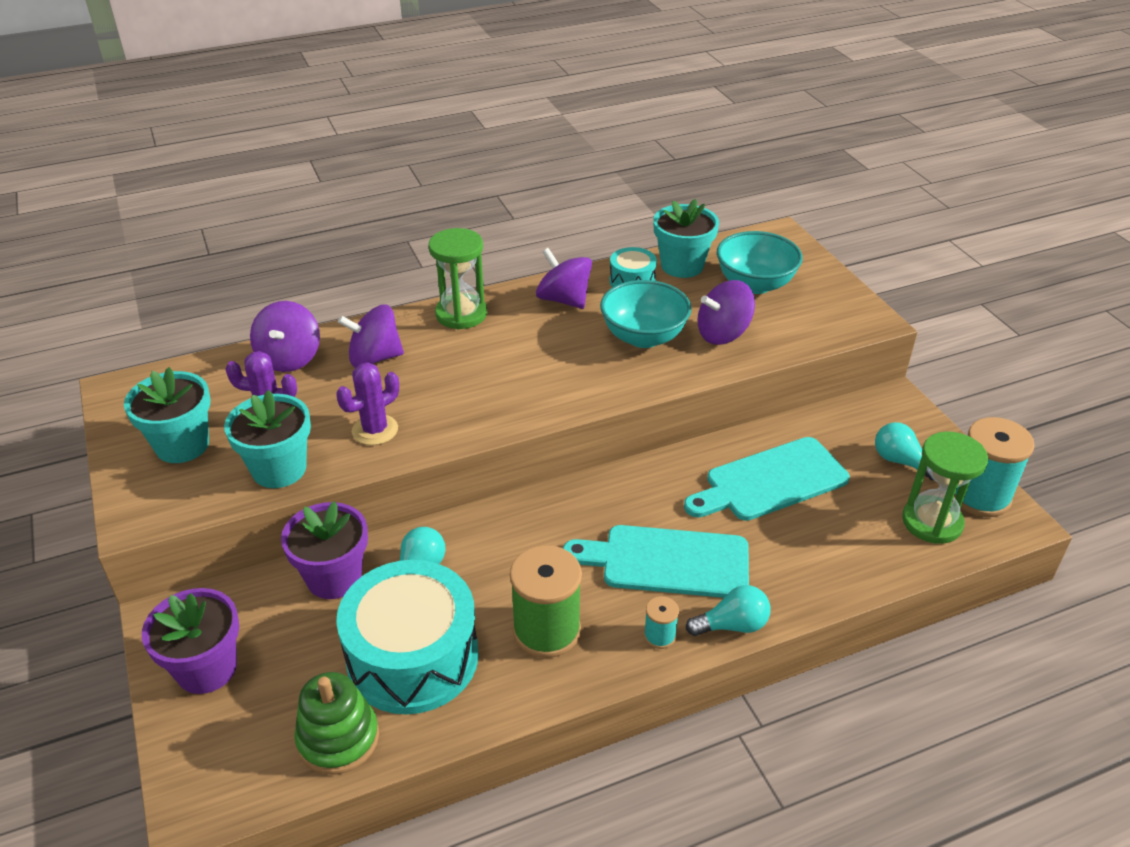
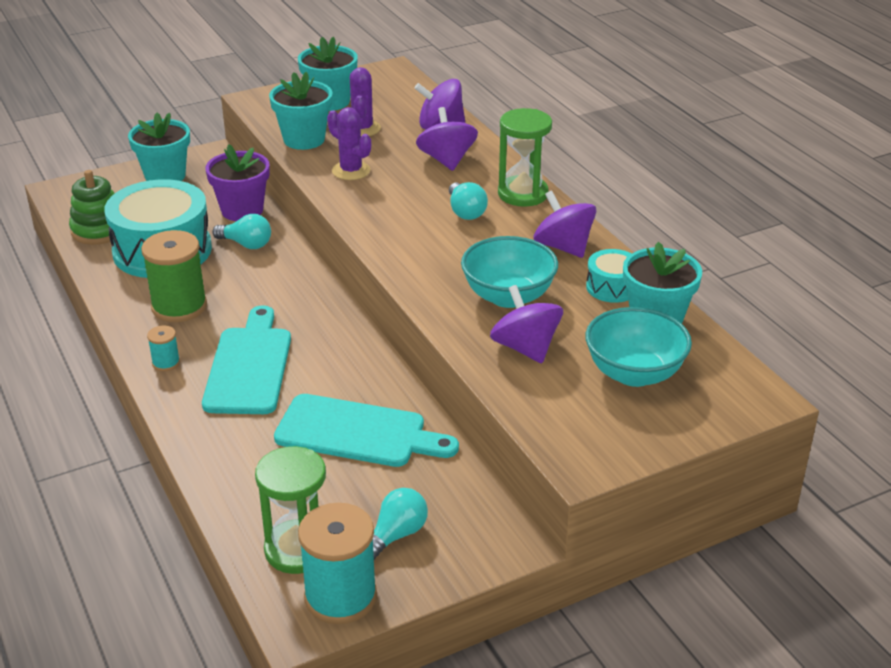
camera: 85 degrees right, 5 degrees down
purple flower pot [142,588,239,694] -> turquoise flower pot [128,113,190,181]
purple spinning top [536,248,592,309] -> purple spinning top turned 75 degrees counterclockwise [534,190,596,258]
turquoise cutting board [684,437,850,521] -> turquoise cutting board turned 135 degrees clockwise [274,394,459,467]
turquoise light bulb [686,585,771,636] -> turquoise light bulb moved to [449,182,488,220]

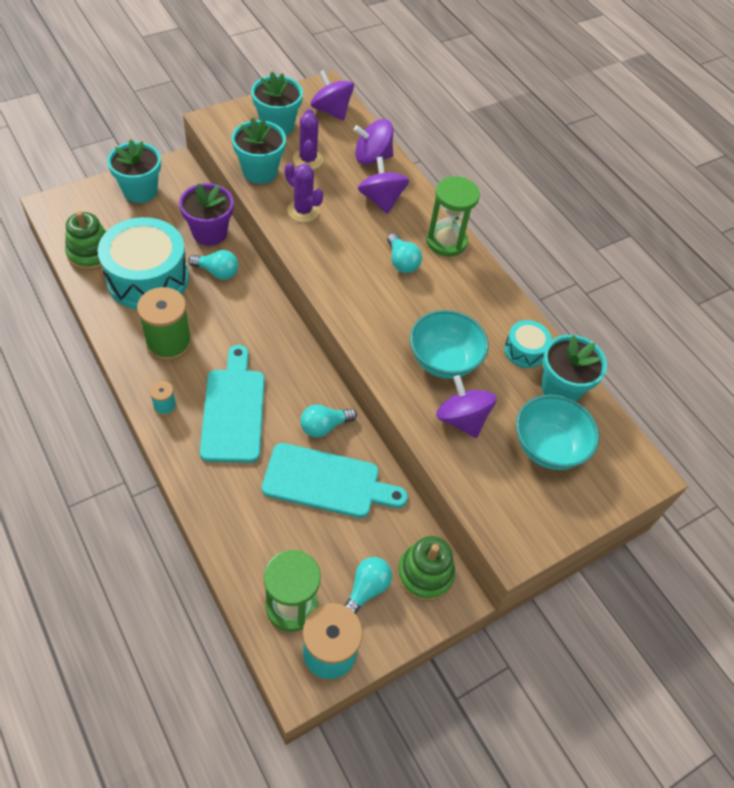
camera: 10 degrees left, 20 degrees up
purple spinning top [534,190,596,258] -> purple spinning top moved to [310,70,354,120]
none -> turquoise light bulb [300,404,357,438]
none -> green stacking toy [397,536,455,601]

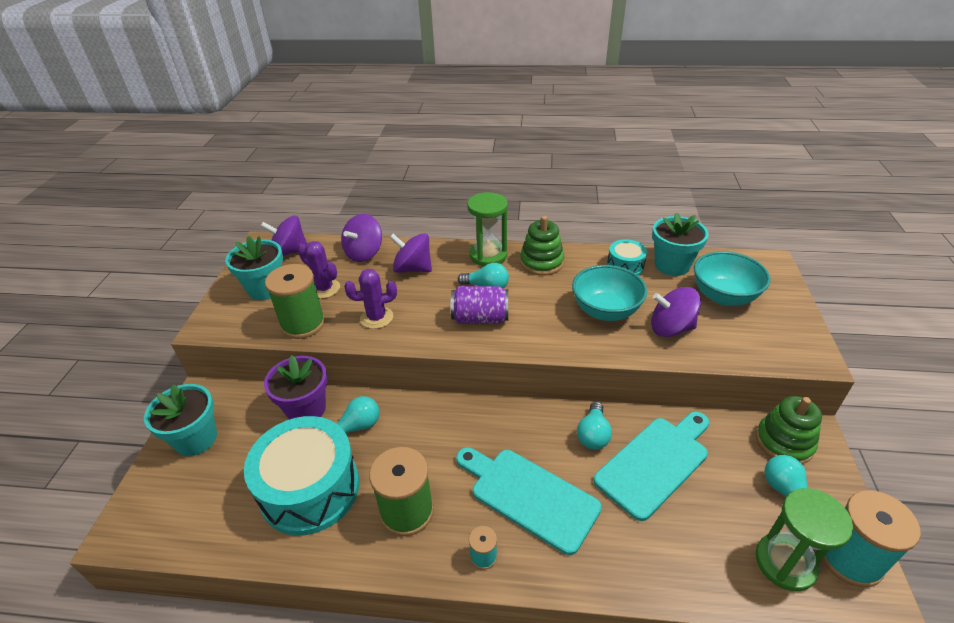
camera: 45 degrees left, 15 degrees down
green stacking toy [65,211,106,271] -> green stacking toy moved to [520,216,564,275]
turquoise flower pot [231,117,286,184] -> green spool [265,264,325,339]
none -> purple can [451,286,508,324]

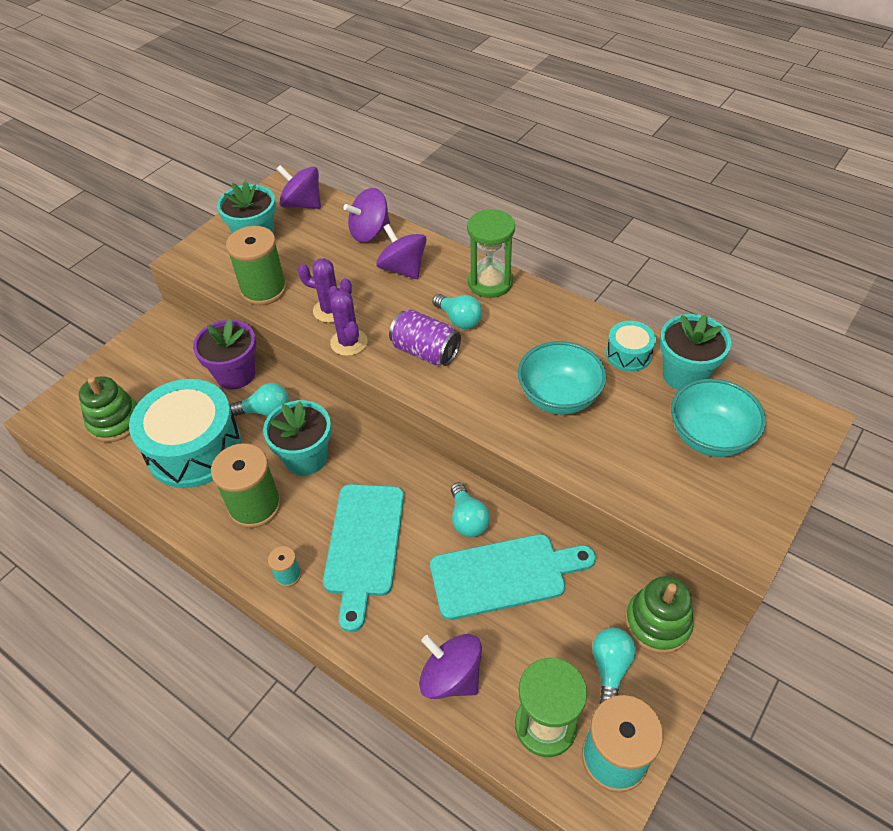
camera: 30 degrees right, 10 degrees up
turquoise flower pot [144,384,217,456] -> turquoise flower pot moved to [263,400,331,475]
purple cactus [297,241,340,299] -> purple cactus moved to [328,286,368,356]
turquoise cutting board [456,447,602,555] -> turquoise cutting board turned 150 degrees counterclockwise [323,484,404,632]
green stacking toy [520,216,564,275] -> green stacking toy moved to [79,376,137,442]
turquoise light bulb [577,402,612,450] -> turquoise light bulb turned 60 degrees counterclockwise [451,482,490,537]
purple spinning top [651,287,701,337] -> purple spinning top moved to [419,634,482,699]

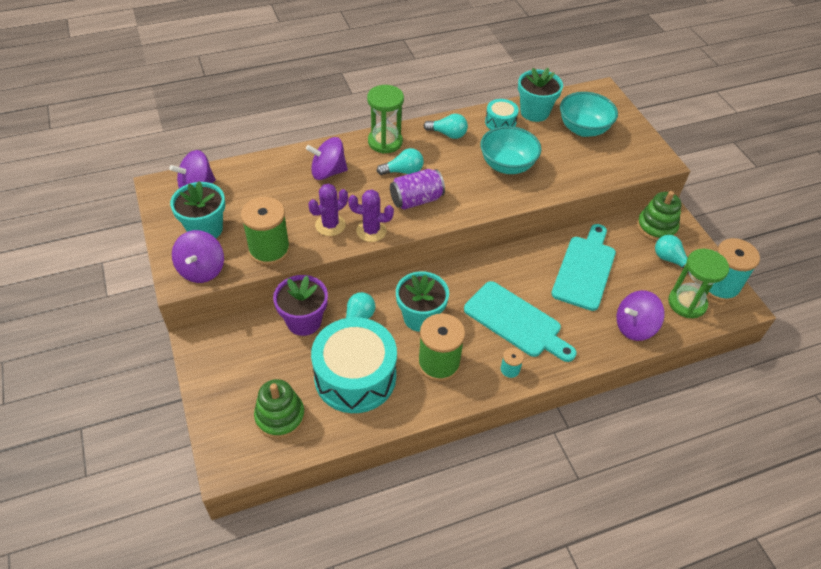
camera: 60 degrees left, 0 degrees up
purple spinning top [343,188,390,242] -> purple spinning top moved to [172,230,224,283]
turquoise light bulb [451,482,490,537] -> turquoise light bulb moved to [424,114,468,139]

